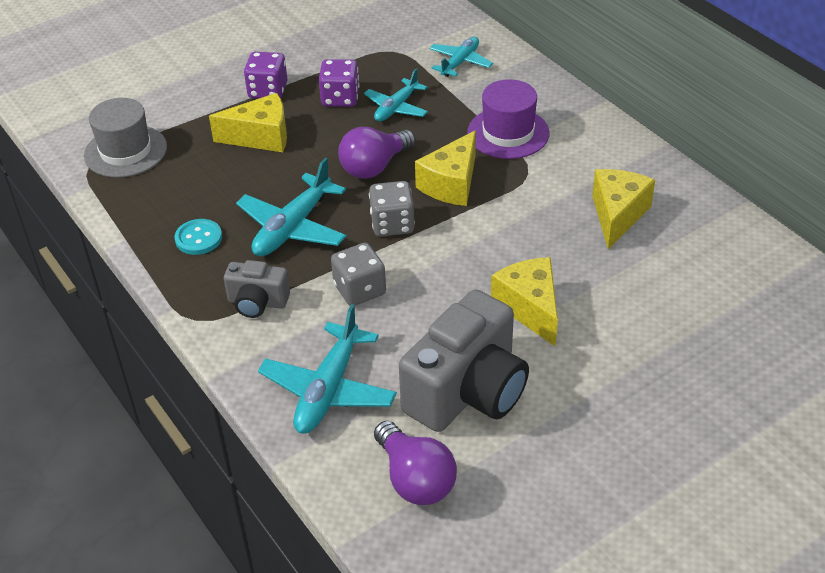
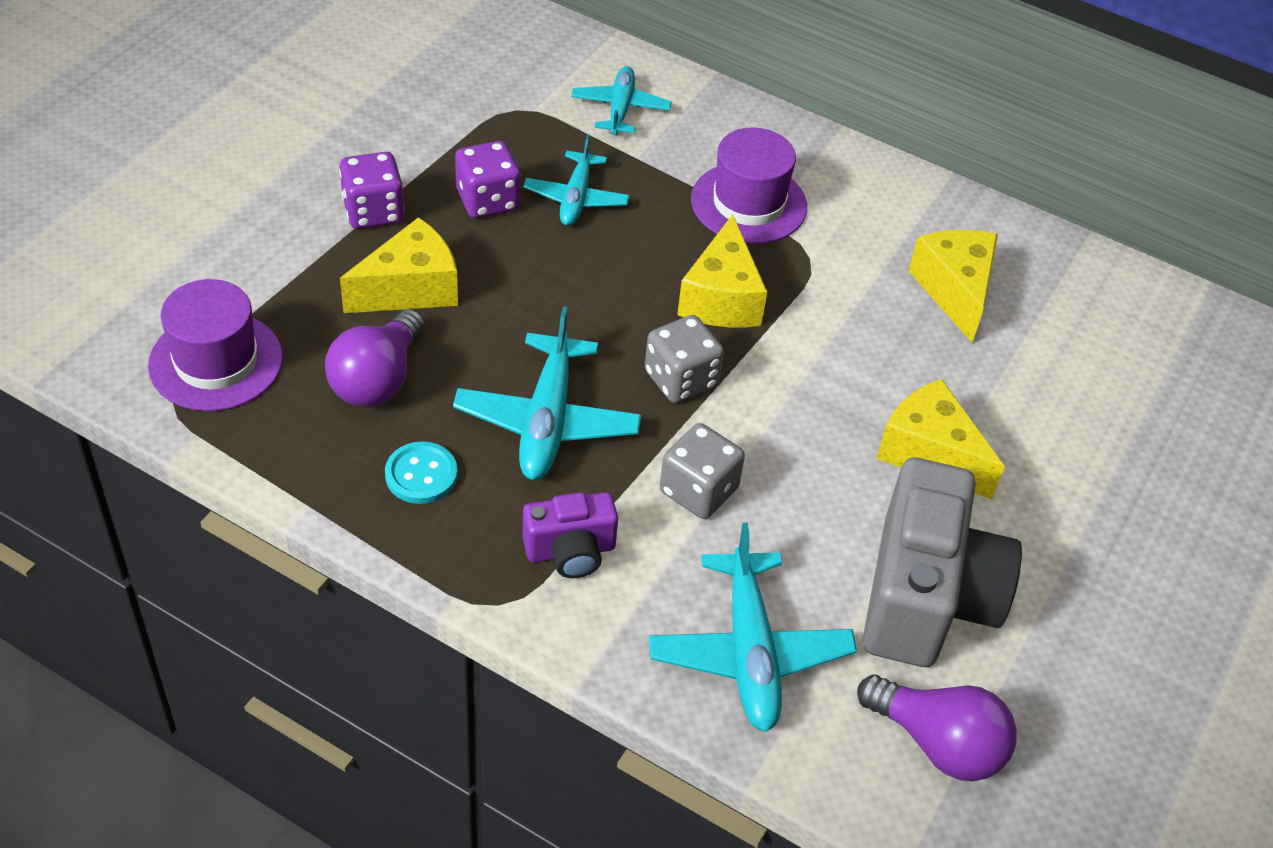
camera: 30 degrees left, 5 degrees up
grey hat [84,98,167,178] -> purple hat [148,279,283,411]
grey camera [224,260,290,318] -> purple camera [522,492,618,578]
purple light bulb [338,127,415,179] -> purple light bulb moved to [325,309,425,407]

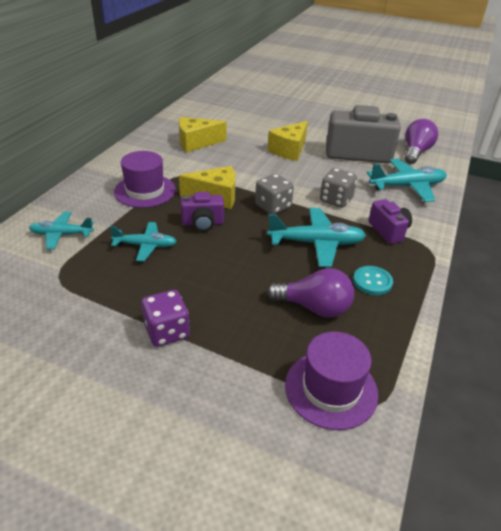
camera: 95 degrees left, 10 degrees down
yellow cheese [340,217,458,313] -> none
purple dice [455,141,520,218] -> none
none -> purple camera [181,192,224,232]

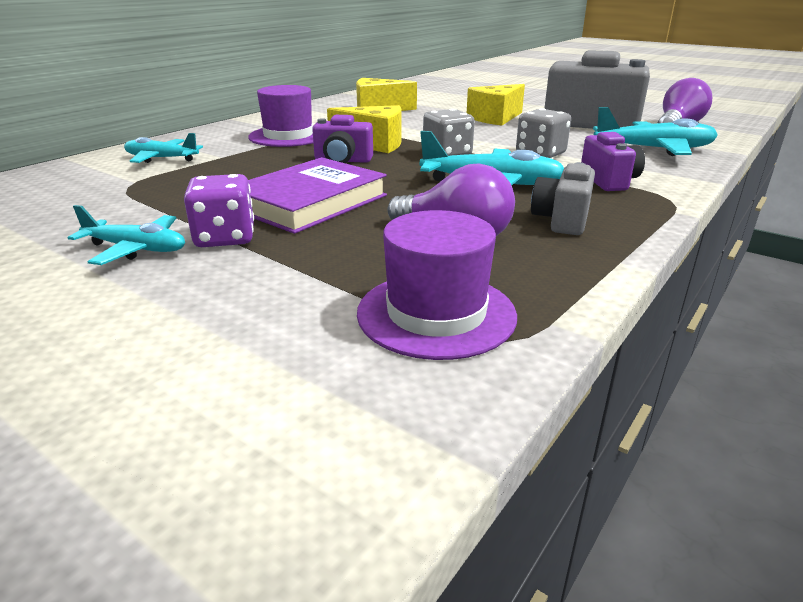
camera: 15 degrees right, 10 degrees down
turquoise plane [110,222,177,261] -> turquoise plane moved to [68,205,185,265]
turquoise button [353,266,393,295] -> grey camera [531,162,595,235]
none -> purple book [248,157,387,234]

